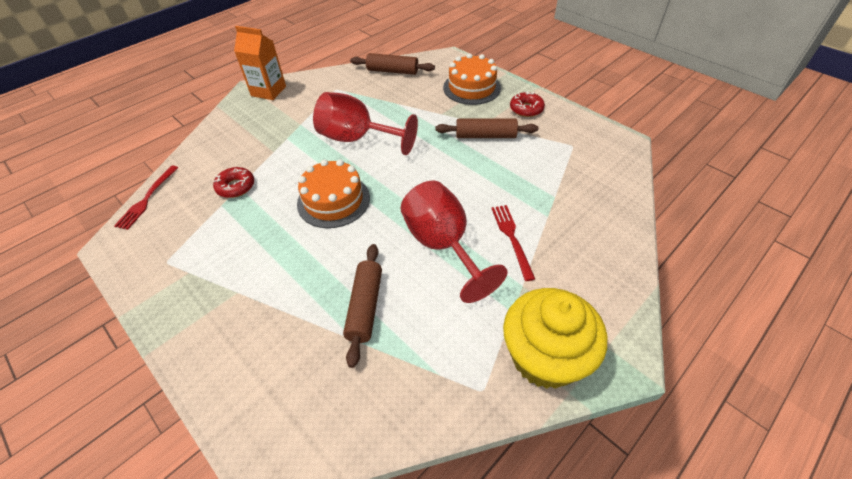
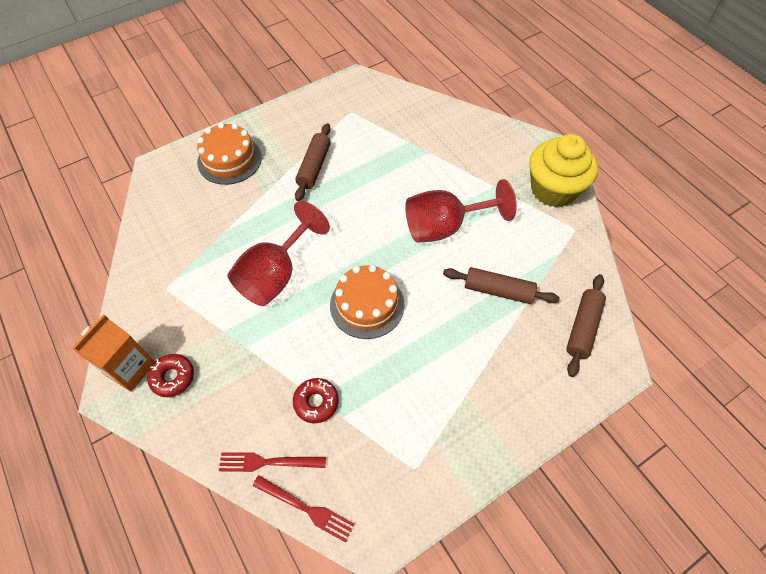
camera: 80 degrees left, 10 degrees up
brown rolling pin [350,53,435,75] -> brown rolling pin moved to [566,274,606,377]
red fork [491,205,535,281] -> red fork moved to [219,452,326,472]
red donut [510,91,545,117] -> red donut moved to [147,354,194,397]

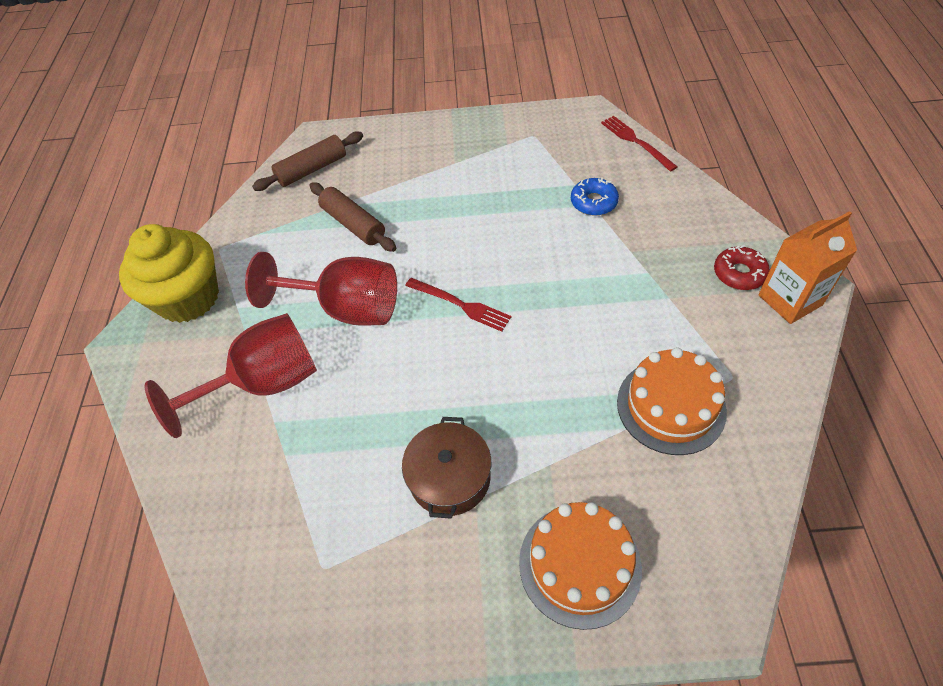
camera: 145 degrees left, 5 degrees down
red fork [219,452,326,472] -> red fork moved to [405,278,512,332]
red goblet [227,201,330,306] -> red goblet moved to [145,313,317,438]
red donut [293,378,339,423] -> blue donut [571,177,619,216]
brown rolling pin [295,123,331,201] -> brown pot [402,417,491,519]
orange cake [330,265,405,339] -> orange cake moved to [617,347,727,455]

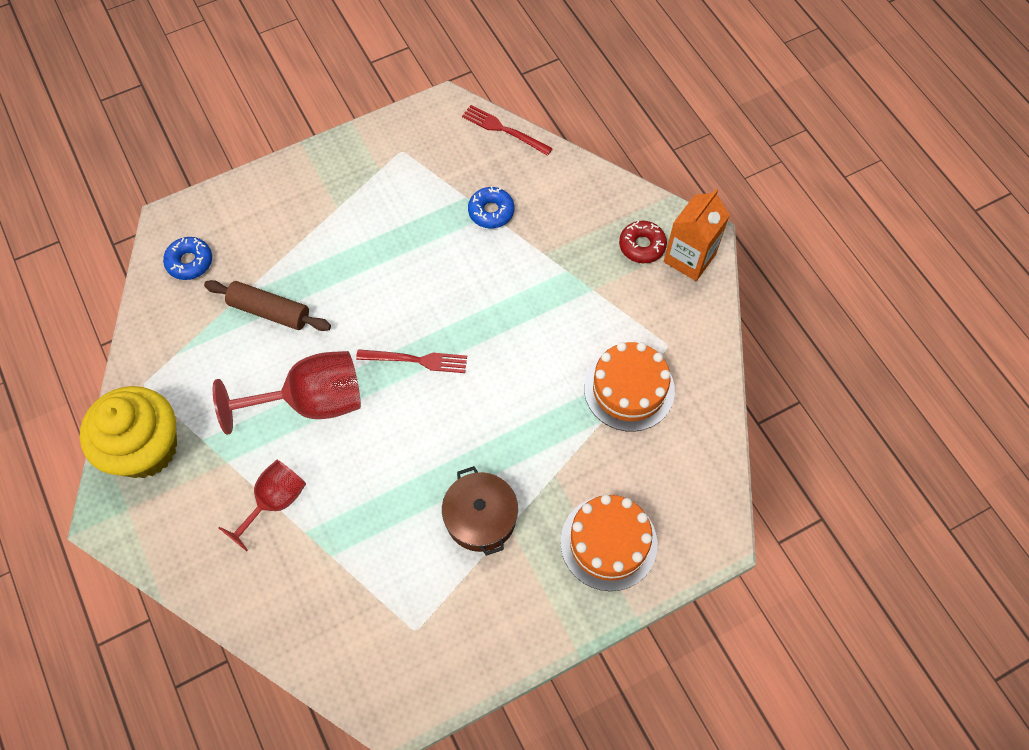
camera: 30 degrees left, 10 degrees up
red goblet [145,313,317,438] -> red goblet [218,460,306,551], size x0.63
brown rolling pin [252,132,363,191] -> blue donut [163,237,212,280]

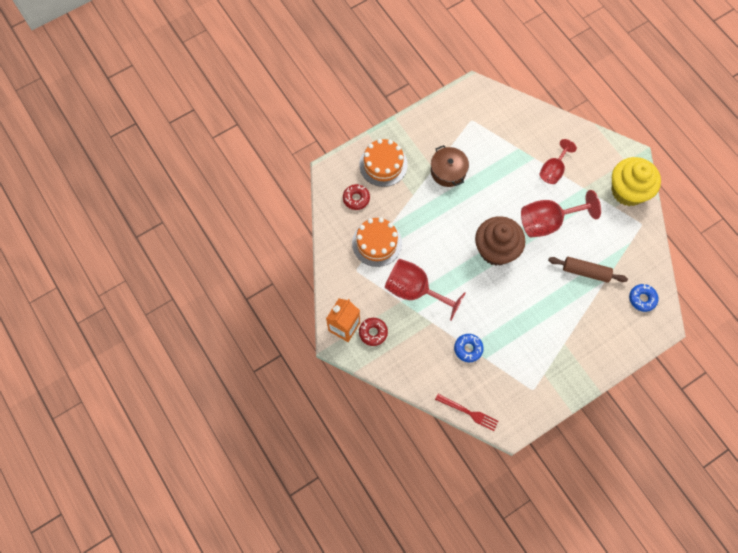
camera: 175 degrees right, 5 degrees up
red fork [356,349,467,373] -> brown cupcake [475,216,526,266]
none -> red donut [343,184,370,210]
none -> red goblet [385,259,465,321]

